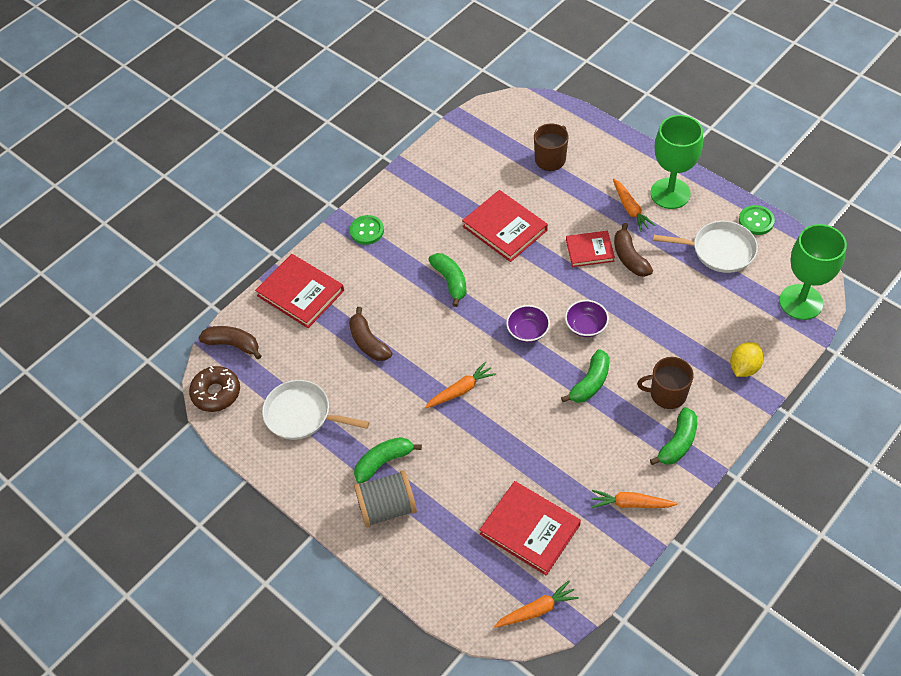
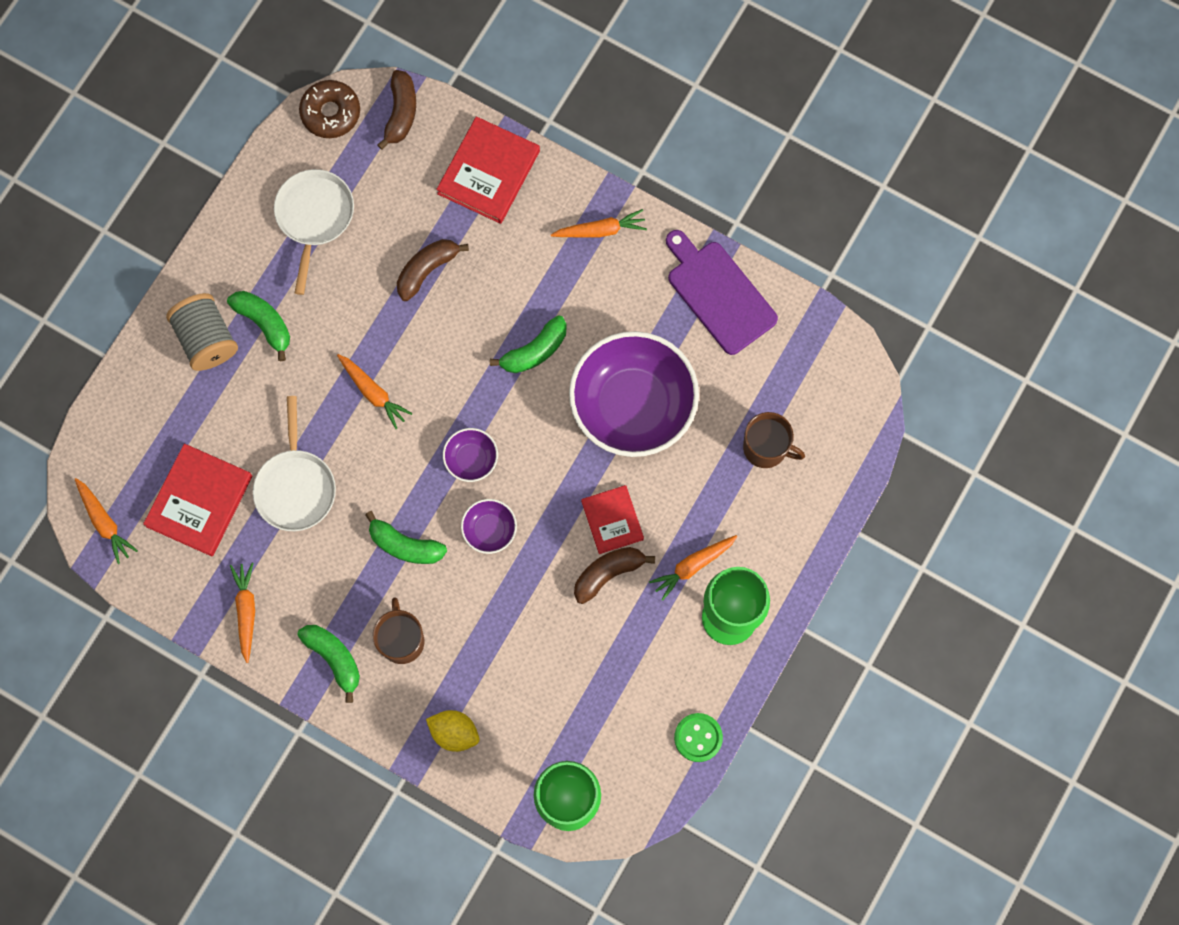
camera: 75 degrees right, 20 degrees up
green button [350,215,384,245] -> orange carrot [551,209,647,237]
red book [462,190,548,262] -> purple bowl [569,331,699,457]
green banana [650,407,697,465] -> green banana turned 150 degrees counterclockwise [298,625,360,703]
white pan [653,221,758,273] -> white pan moved to [253,396,336,531]
none -> purple cutting board [666,230,778,355]

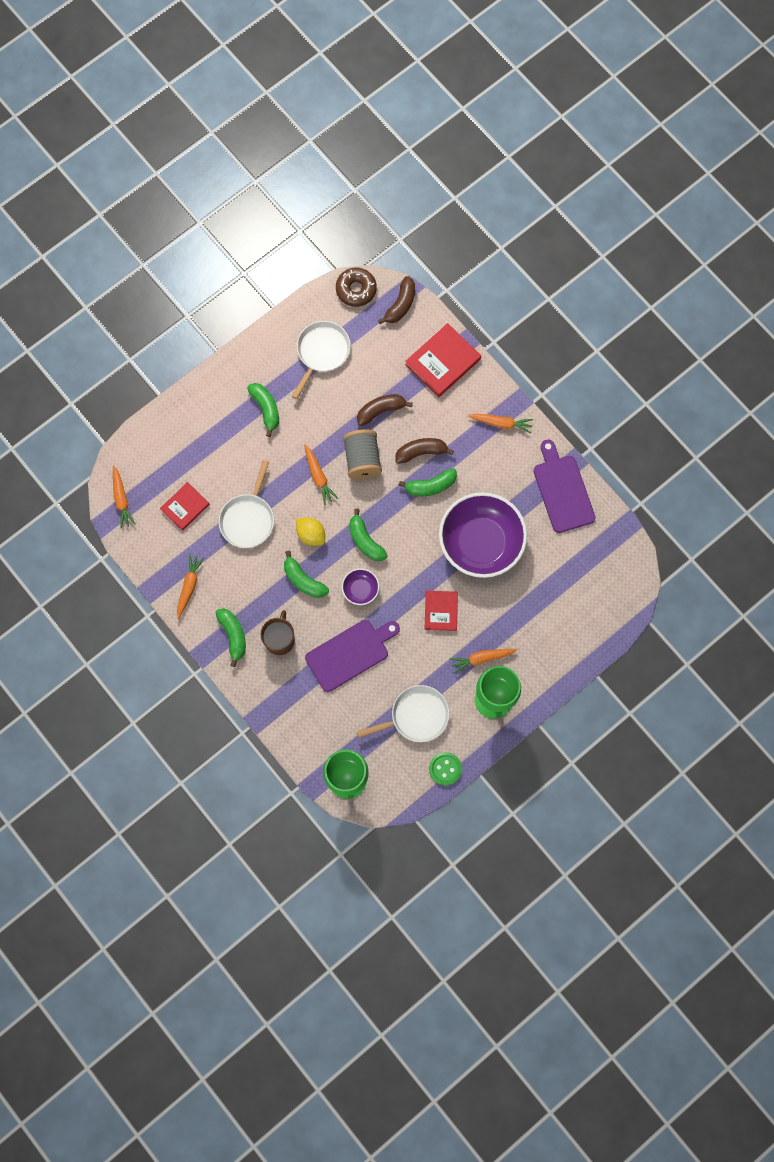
camera: 20 degrees right, 0 degrees up
red book [143,444,252,556] -> red book [160,482,210,531], size x0.63
grey spool [166,293,238,371] -> grey spool moved to [343,429,382,479]
yellow lemon [426,710,479,752] -> yellow lemon moved to [296,517,325,546]
purple bowl [443,428,498,482] -> green banana [349,508,388,561]
brown banana [574,547,655,604] -> brown banana moved to [395,438,454,464]
brown mug [743,412,805,468] -> none
none -> purple cutting board [305,620,400,692]
none -> white pan [357,685,450,742]

